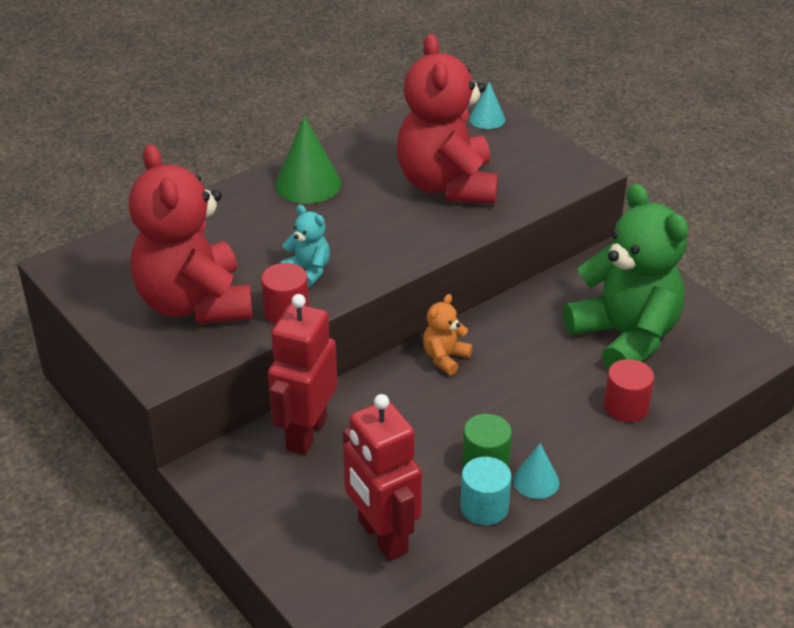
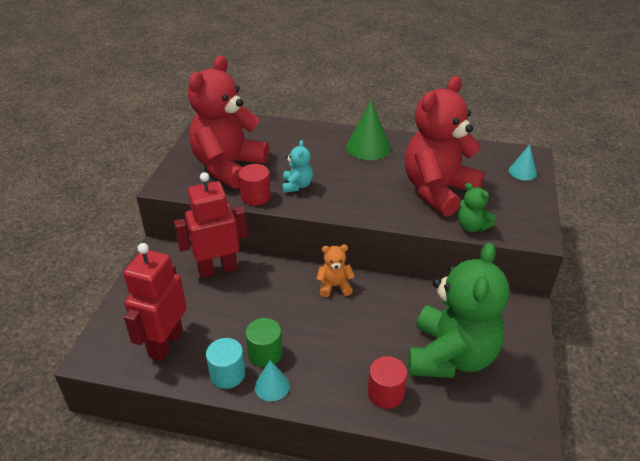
camera: 50 degrees right, 0 degrees up
none -> green teddy bear [458,183,495,232]

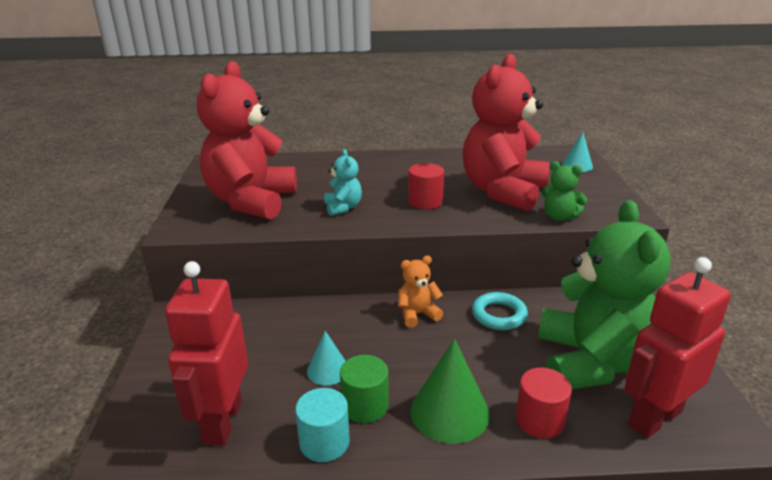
camera: 15 degrees left, 10 degrees down
red robot [174,172,247,278] -> red robot moved to [624,257,731,438]
red cylinder [239,164,271,206] -> red cylinder moved to [408,163,444,209]
turquoise cone [255,360,290,401] -> turquoise cone moved to [307,331,345,385]
green cone [346,100,391,160] -> green cone moved to [410,338,490,444]
none -> turquoise ring [472,292,528,330]

